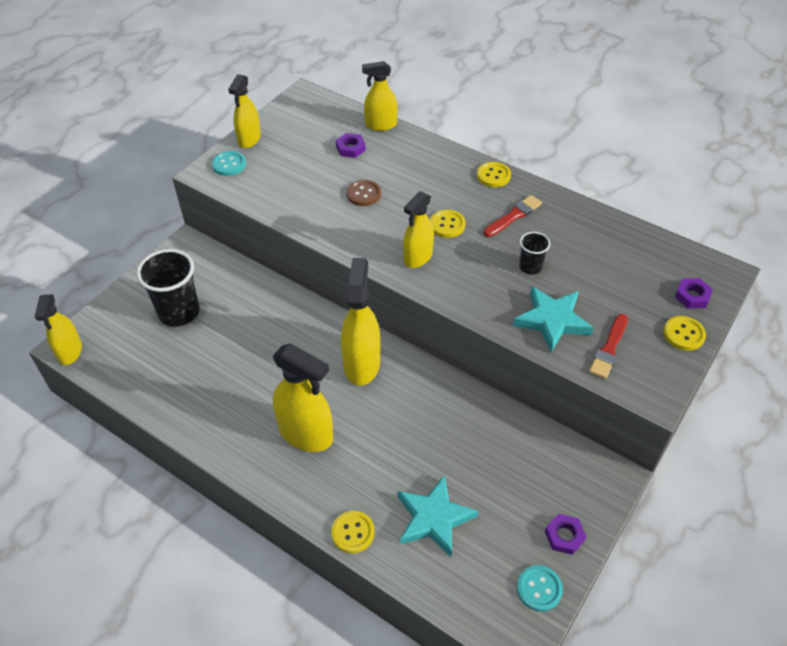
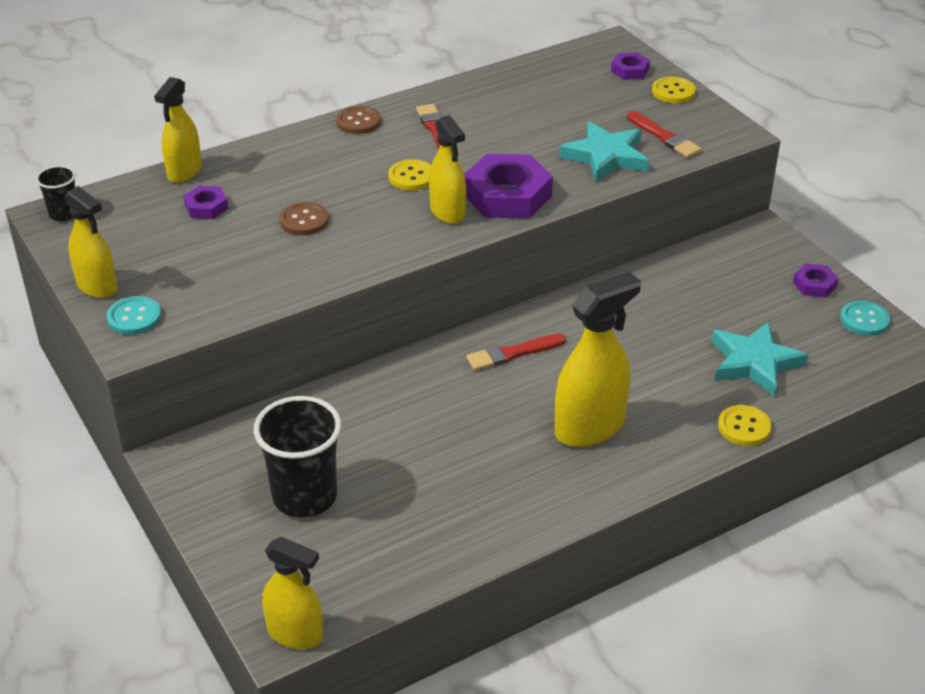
camera: 65 degrees left, 10 degrees down
yellow spray bottle [341,258,380,386] -> red brush [466,334,566,371]
yellow button [477,162,511,187] -> brown button [336,106,381,134]
black cup [519,232,550,274] -> black cup moved to [36,166,76,221]
none -> purple nut [464,154,553,219]

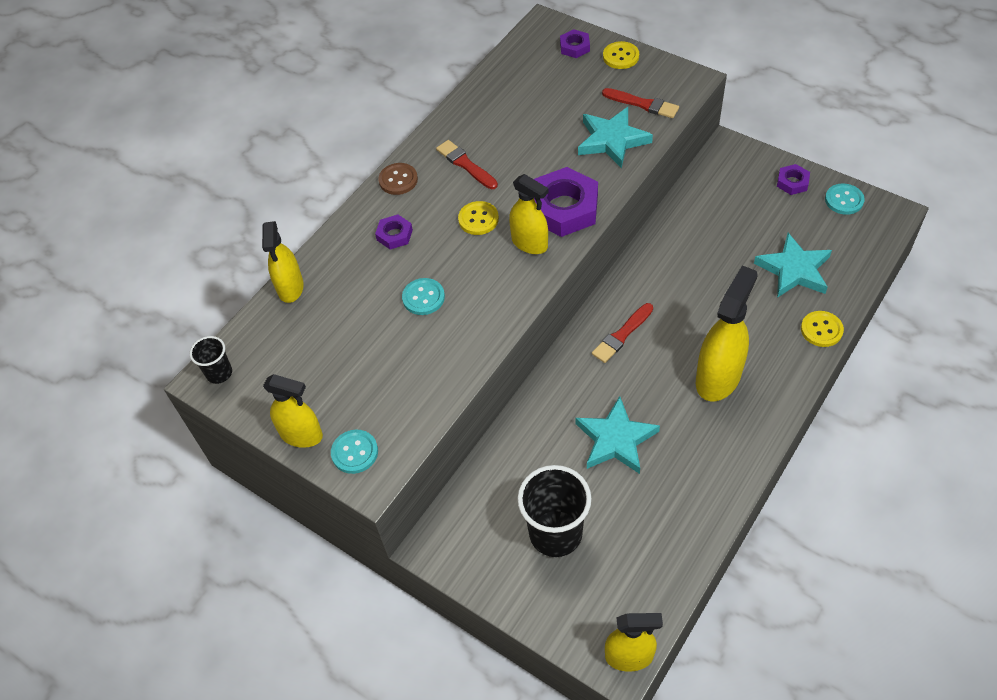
camera: 20 degrees left, 15 degrees up
purple nut [183,186,228,219] -> purple nut moved to [375,215,413,249]
brown button [279,202,329,235] -> turquoise button [402,278,445,315]
none -> turquoise star [576,396,660,474]

